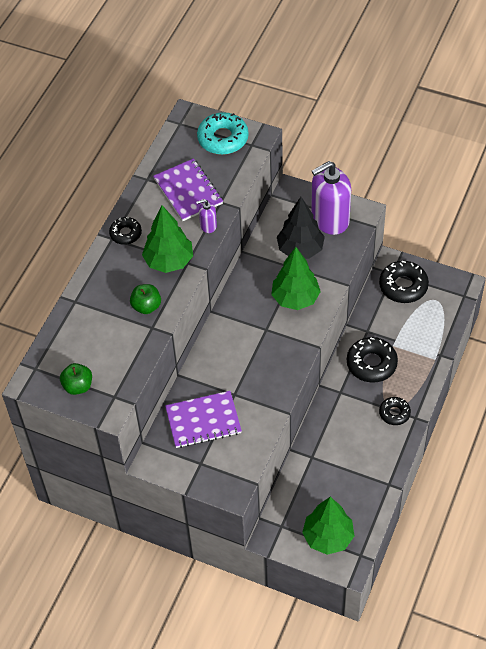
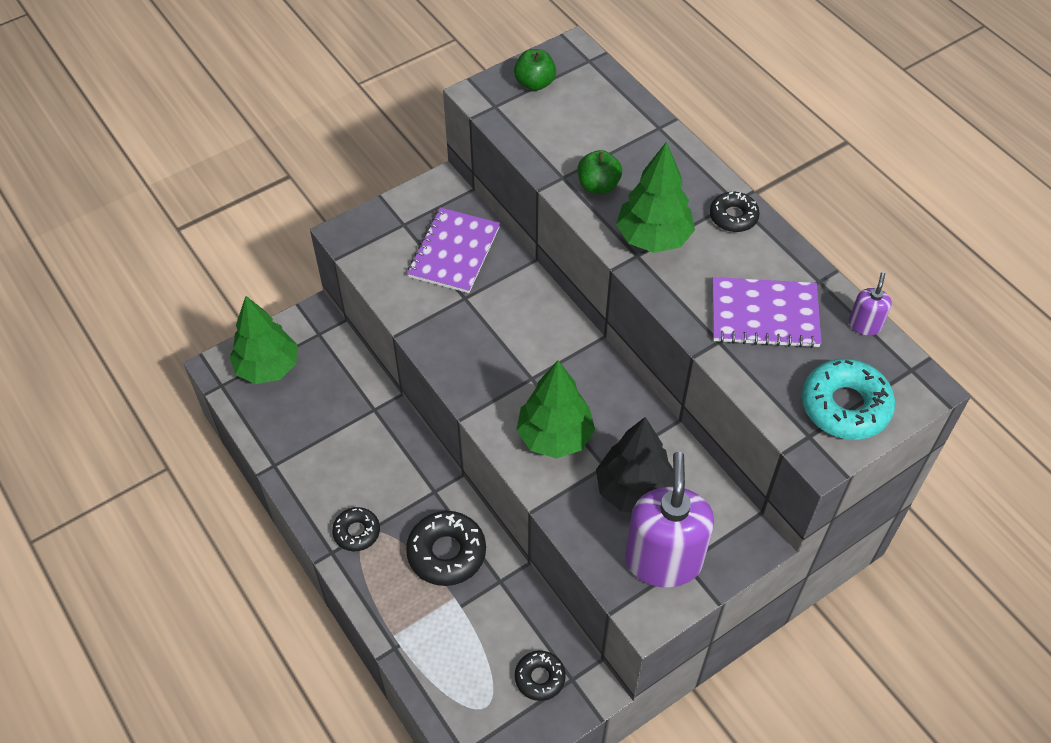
camera: 120 degrees right, 0 degrees up
purple soap dispenser [196,199,217,233] -> purple soap dispenser moved to [849,272,892,336]
black donut [379,261,429,303] -> black donut [515,651,566,701], size x0.60

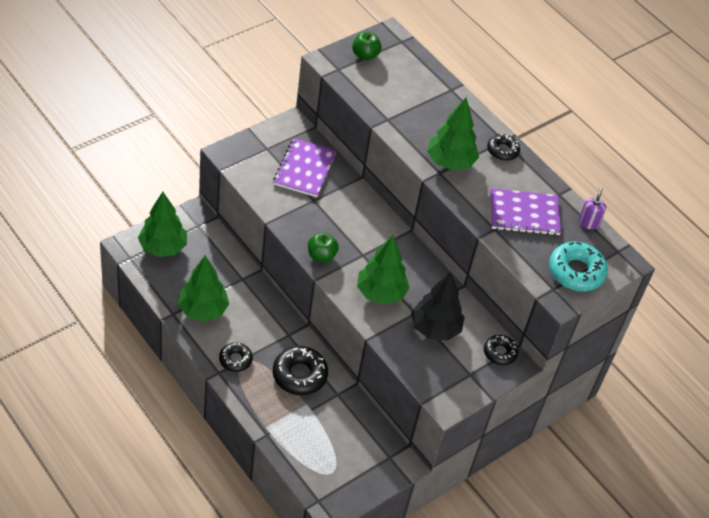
camera: 10 degrees left, 5 degrees down
black donut [515,651,566,701] -> black donut moved to [484,335,518,365]
green apple [578,150,622,194] -> green apple moved to [308,232,339,262]
purple soap dispenser [625,452,714,588] -> none
none -> green tree [178,255,229,322]

